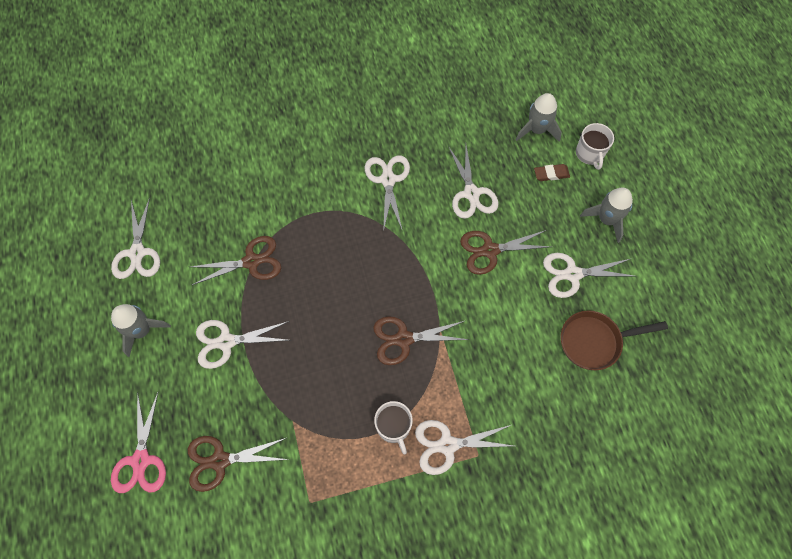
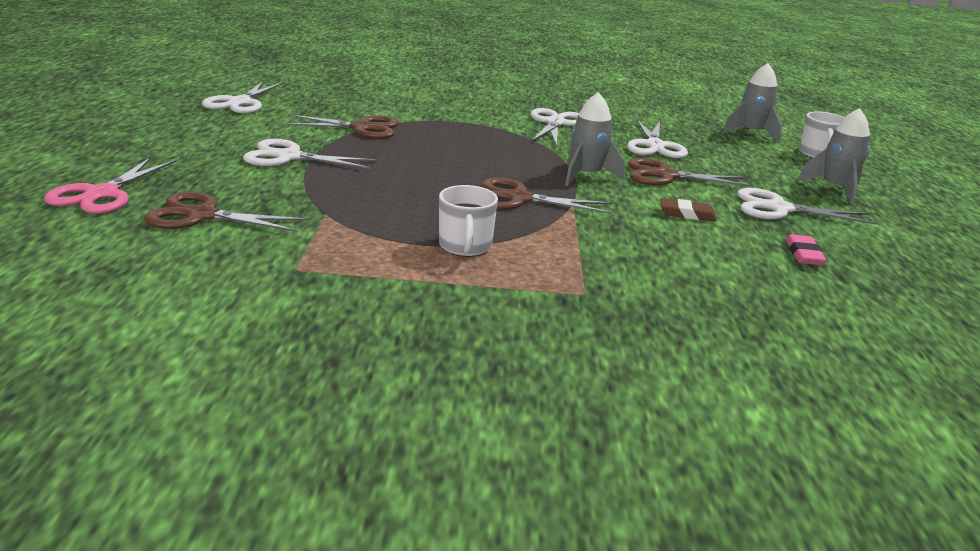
camera: 15 degrees right, 40 degrees down
grey rocket [111,304,171,357] -> grey rocket moved to [565,92,625,186]
white scissors [415,420,514,475] -> none
brown eraser [534,164,570,181] -> brown eraser moved to [660,198,717,222]
brown pan [561,310,668,370] -> pink eraser [786,234,826,265]

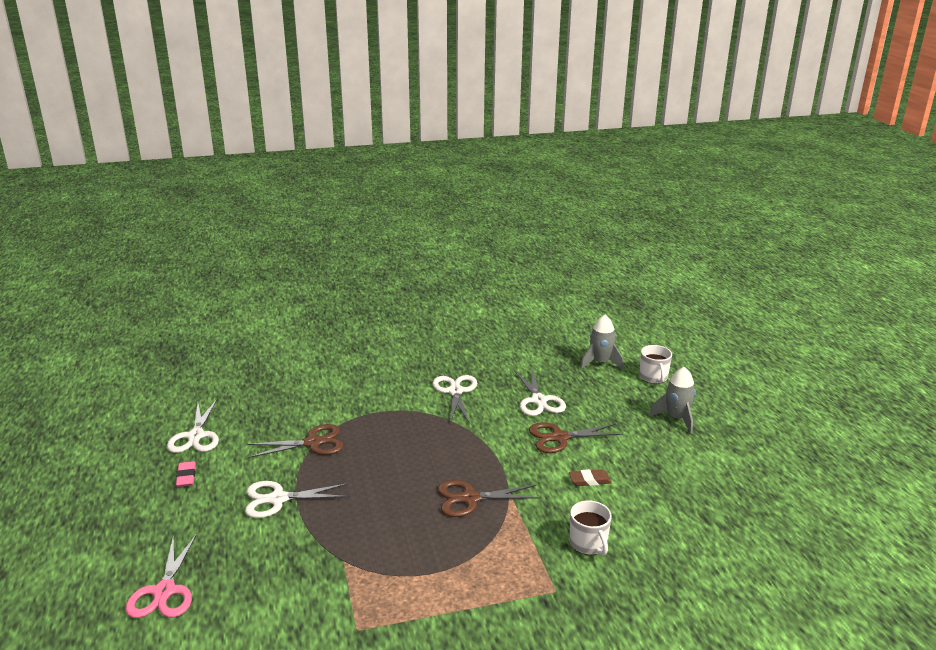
camera: 15 degrees left, 0 degrees up
brown scissors [144,192,308,232] -> none
white mug [439,185,498,257] -> white mug moved to [570,500,612,556]
grey rocket [565,92,625,186] -> none
white scissors [737,188,877,225] -> none
pink eraser [786,234,826,265] -> pink eraser moved to [176,461,196,487]

